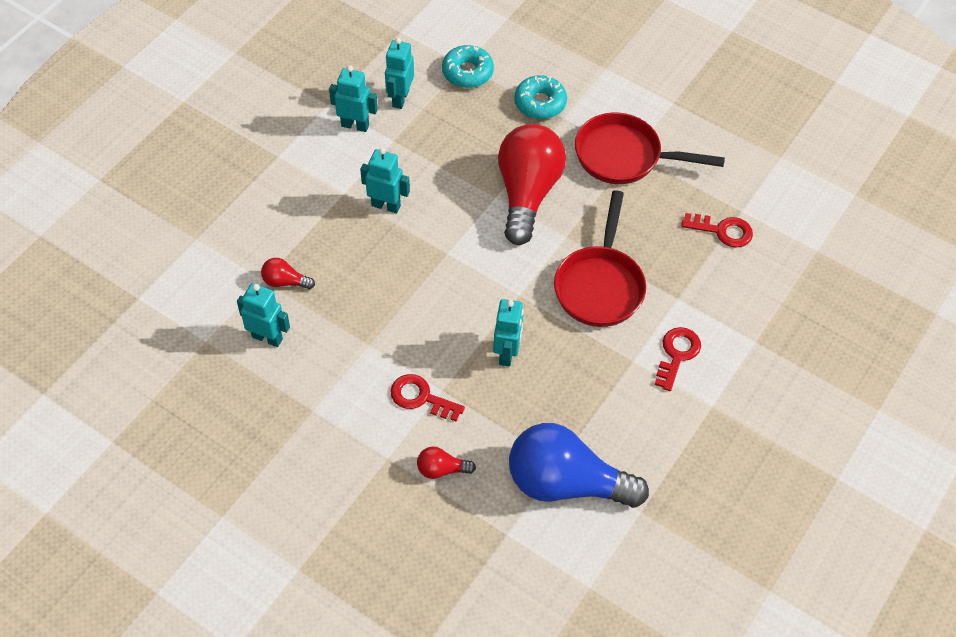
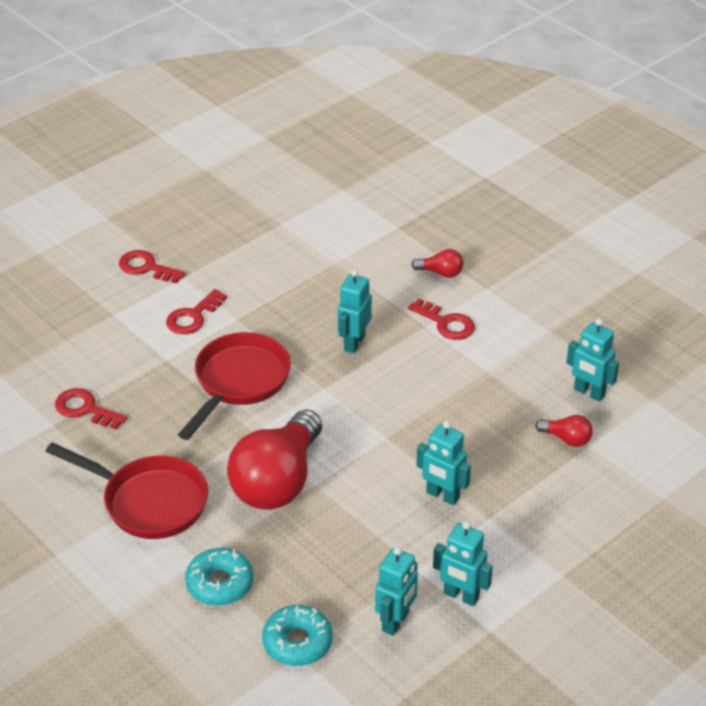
camera: 165 degrees left, 15 degrees down
blue light bulb [509,423,649,508] -> none
none -> red key [119,250,186,284]

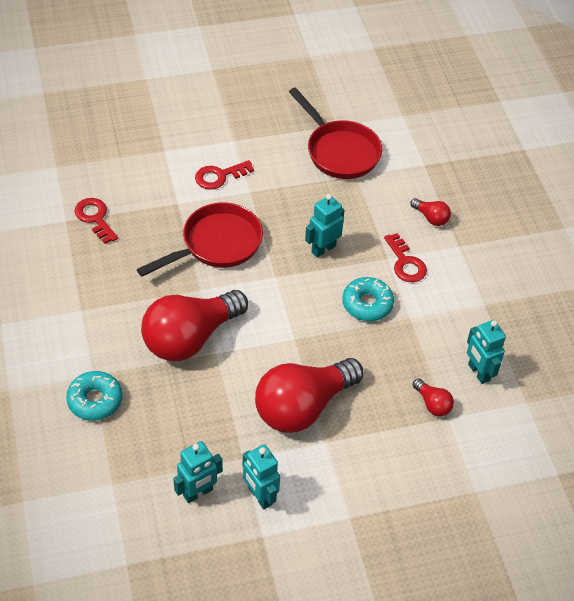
camera: 25 degrees right, 10 degrees up
red pan [45,442,208,539] -> red pan moved to [289,87,382,179]
red key [119,250,186,284] -> none
turquoise donut [262,605,333,666] -> turquoise donut moved to [342,277,394,321]
turquoise robot [416,421,471,505] -> red light bulb [255,358,364,433]

